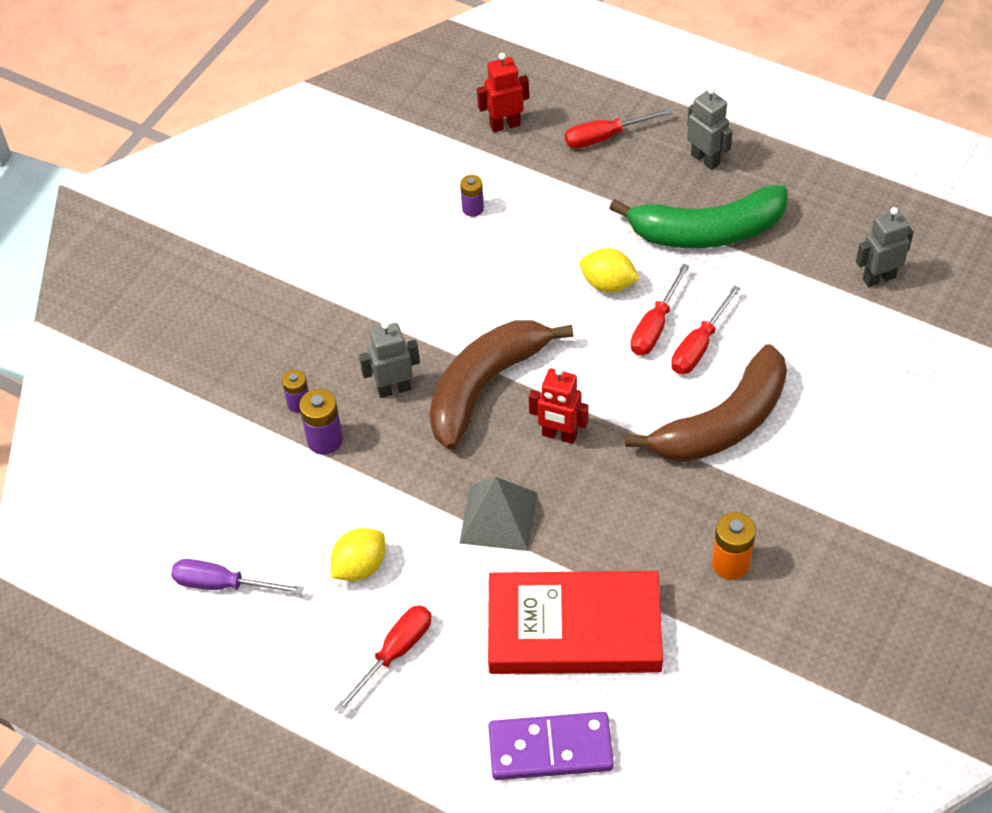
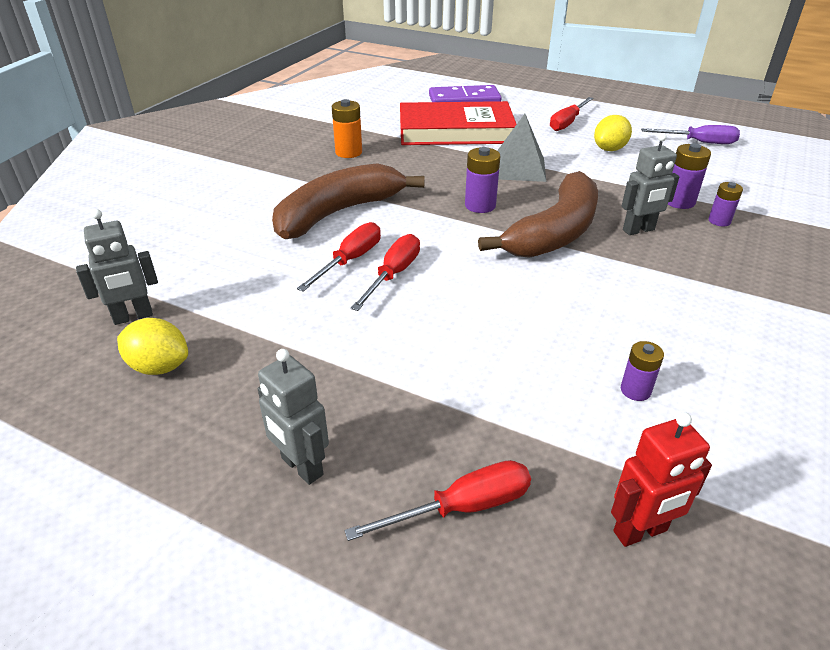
camera: 175 degrees right, 15 degrees down
red robot [529,367,589,444] -> purple battery [465,147,500,213]
yellow lemon [579,248,640,293] -> yellow lemon moved to [117,318,188,375]
green banana [609,185,788,248] -> none

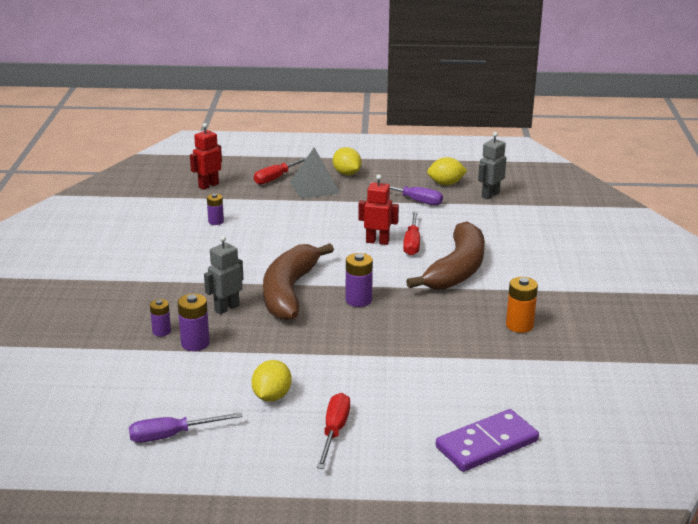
camera: 155 degrees right, 10 degrees down
grey robot [258,349,329,485] -> yellow lemon [333,147,361,175]
red screwdriver [351,234,420,311] -> red robot [358,174,399,245]
red book [400,101,517,145] -> none
grey pyramid [497,114,546,182] -> grey pyramid moved to [290,147,340,199]
none -> purple screwdriver [369,182,443,205]

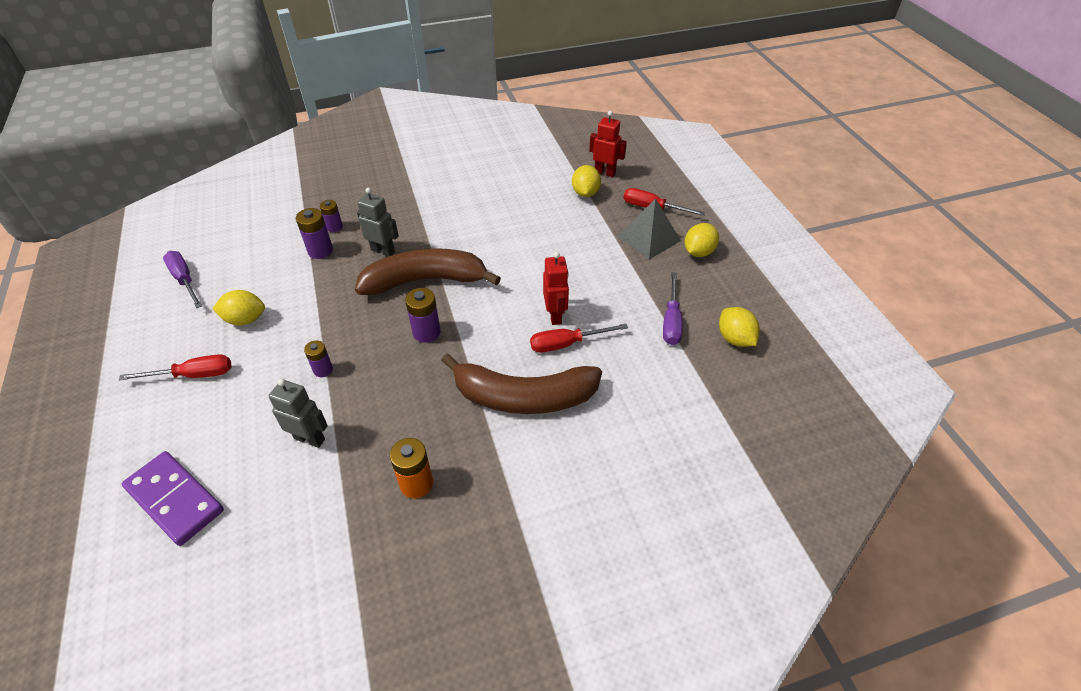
camera: 70 degrees right, 20 degrees up
purple battery [207,194,224,225] -> purple battery moved to [304,340,333,377]
grey robot [478,132,506,199] -> grey robot moved to [269,378,328,448]
none -> yellow lemon [572,165,601,197]

